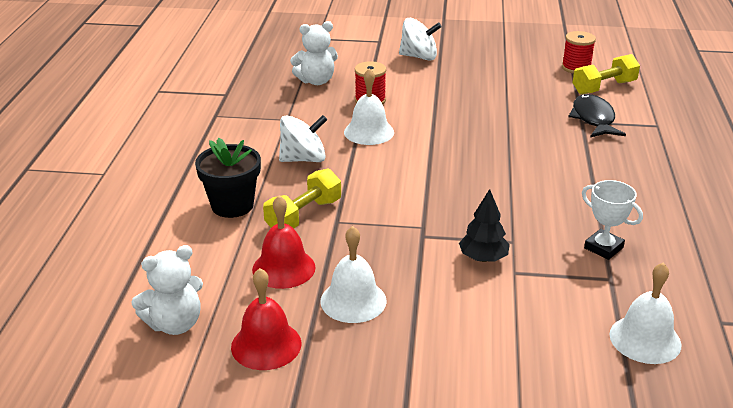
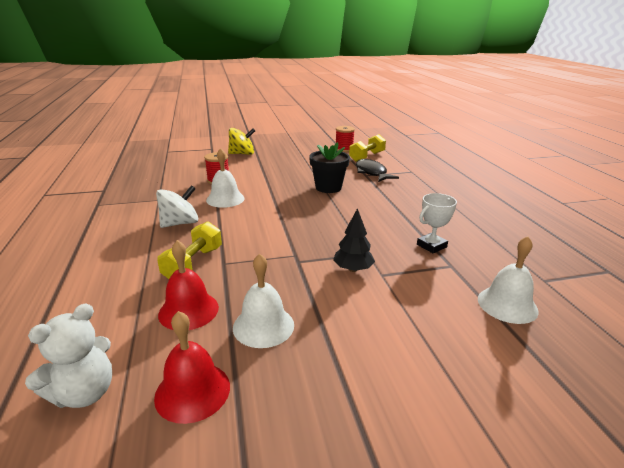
camera: 20 degrees left, 5 degrees down
black flower pot [195,138,261,218] -> black flower pot moved to [309,142,350,193]
white teddy bear [290,21,338,85] -> none
white spinning top [399,18,442,61] -> yellow spinning top [228,128,255,155]
white trophy [582,180,643,260] -> white trophy turned 60 degrees counterclockwise [417,193,457,253]

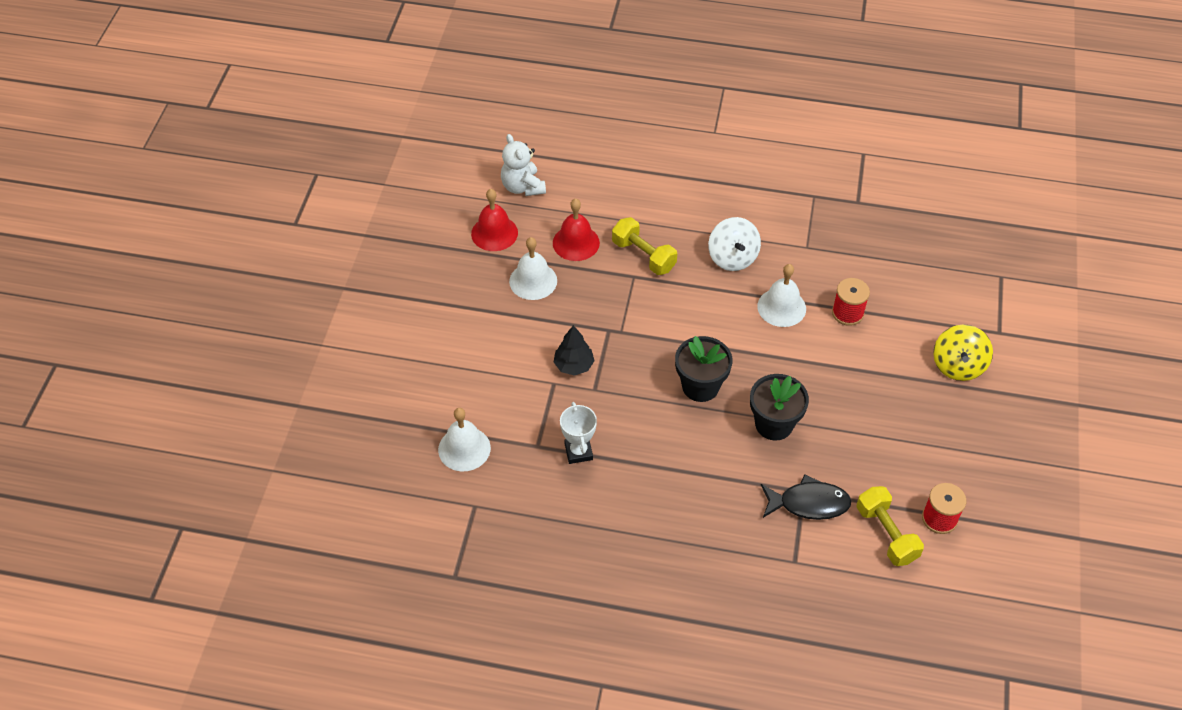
camera: 115 degrees right, 25 degrees up
none -> black flower pot [675,336,733,402]

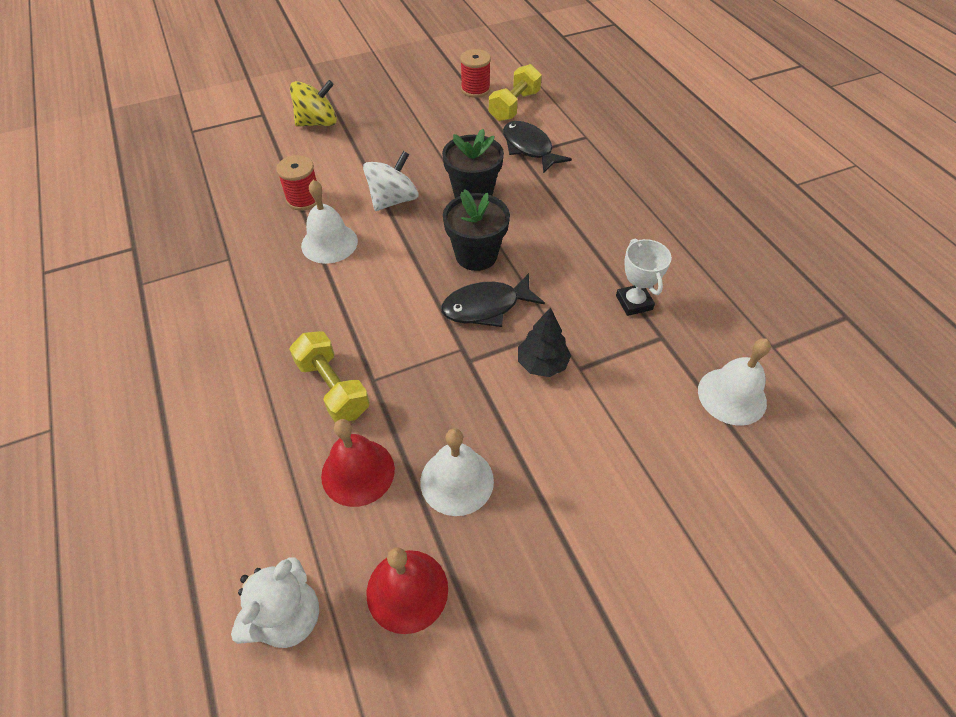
camera: 125 degrees left, 0 degrees up
white trophy [560,402,597,464] -> white trophy turned 60 degrees counterclockwise [616,238,672,316]
yellow dumbbell [612,217,677,275] -> yellow dumbbell turned 45 degrees counterclockwise [289,331,370,423]
white spinning top [708,217,761,271] -> white spinning top moved to [363,151,418,211]
none -> black fish [441,273,545,327]

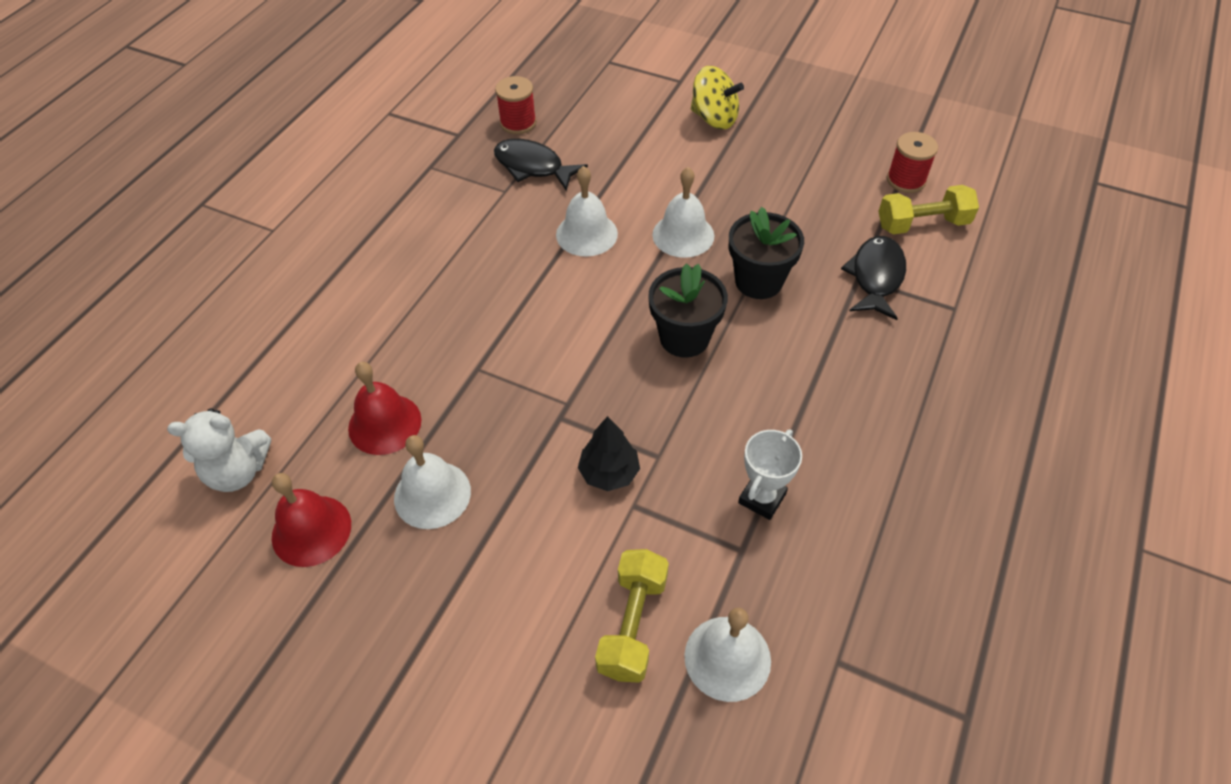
camera: 50 degrees right, 0 degrees up
red spool [276,155,317,211] -> red spool moved to [495,76,536,134]
yellow dumbbell [289,331,370,423] -> yellow dumbbell moved to [595,549,669,683]
white spinning top [363,151,418,211] -> white bell [652,167,714,258]
black fish [441,273,545,327] -> black fish moved to [494,139,588,191]

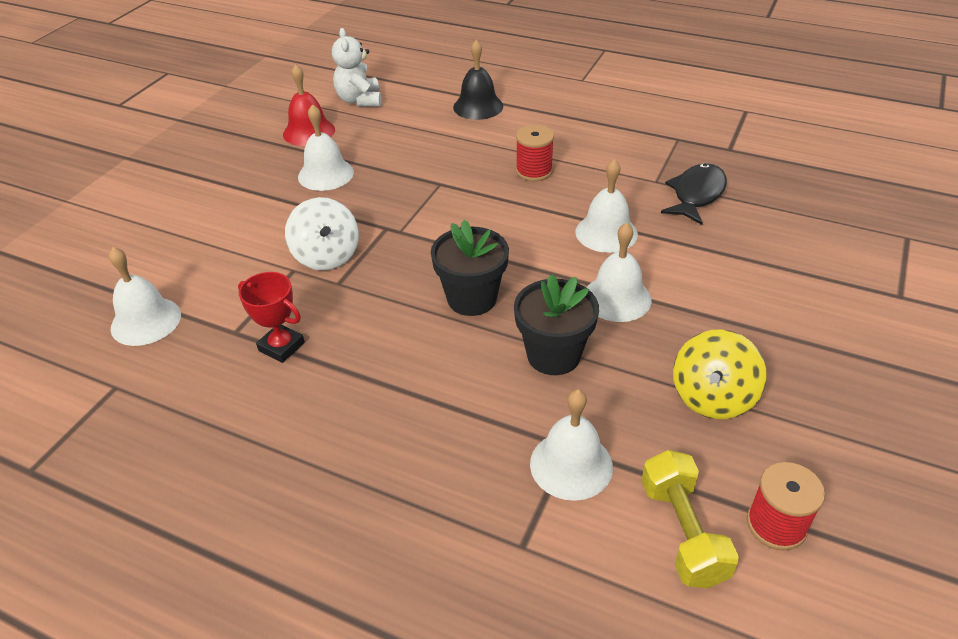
camera: 90 degrees right, 10 degrees down
red bell [348,362,421,455] -> none
red spool [495,76,536,134] -> red spool moved to [516,125,554,181]
black tree [578,416,640,491] -> white spinning top [285,197,359,271]
yellow dumbbell [595,549,669,683] -> none
yellow spinning top [691,66,744,129] -> yellow spinning top moved to [673,329,767,419]
white trophy [738,429,802,520] -> red trophy [238,272,305,363]
black fish [841,236,906,320] -> white bell [530,389,613,501]
none -> black bell [453,40,503,120]

